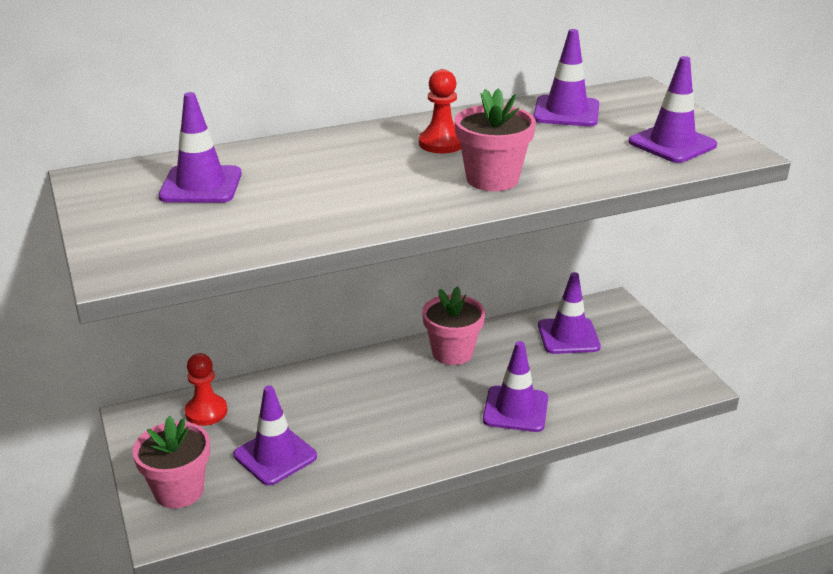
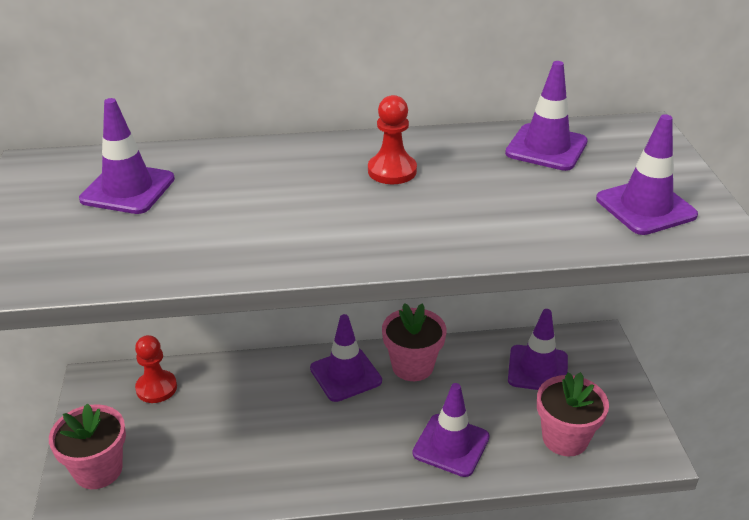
camera: 15 degrees right, 5 degrees up
purple traffic cone [234,385,317,486] -> purple traffic cone moved to [310,314,382,402]
pink flower pot [455,88,536,191] -> pink flower pot moved to [537,372,609,456]

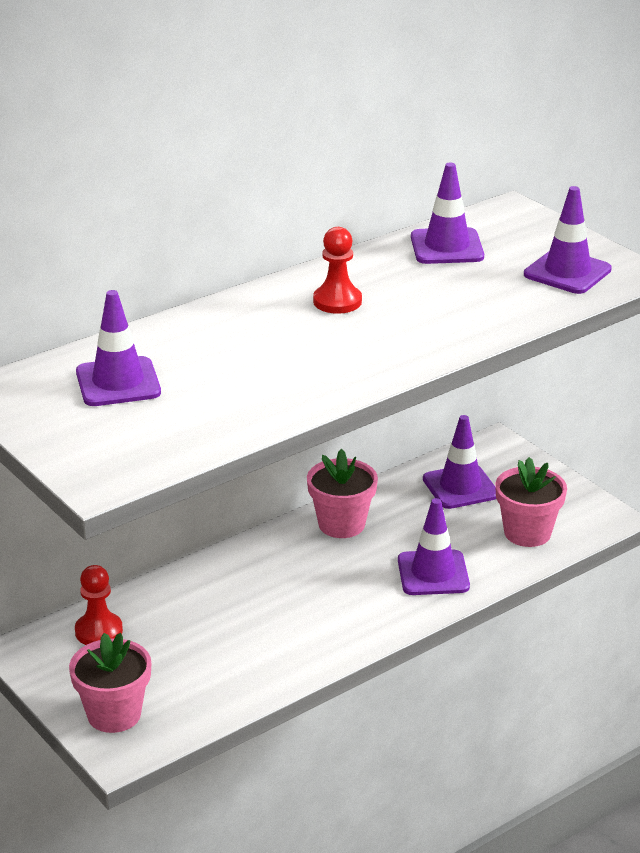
camera: 30 degrees left, 5 degrees down
purple traffic cone [310,314,382,402] -> none

